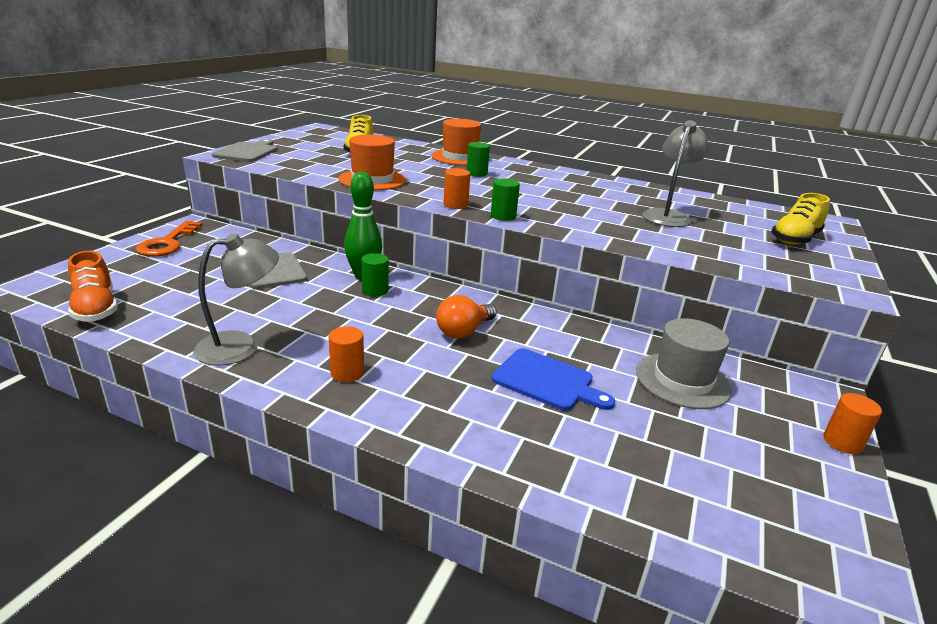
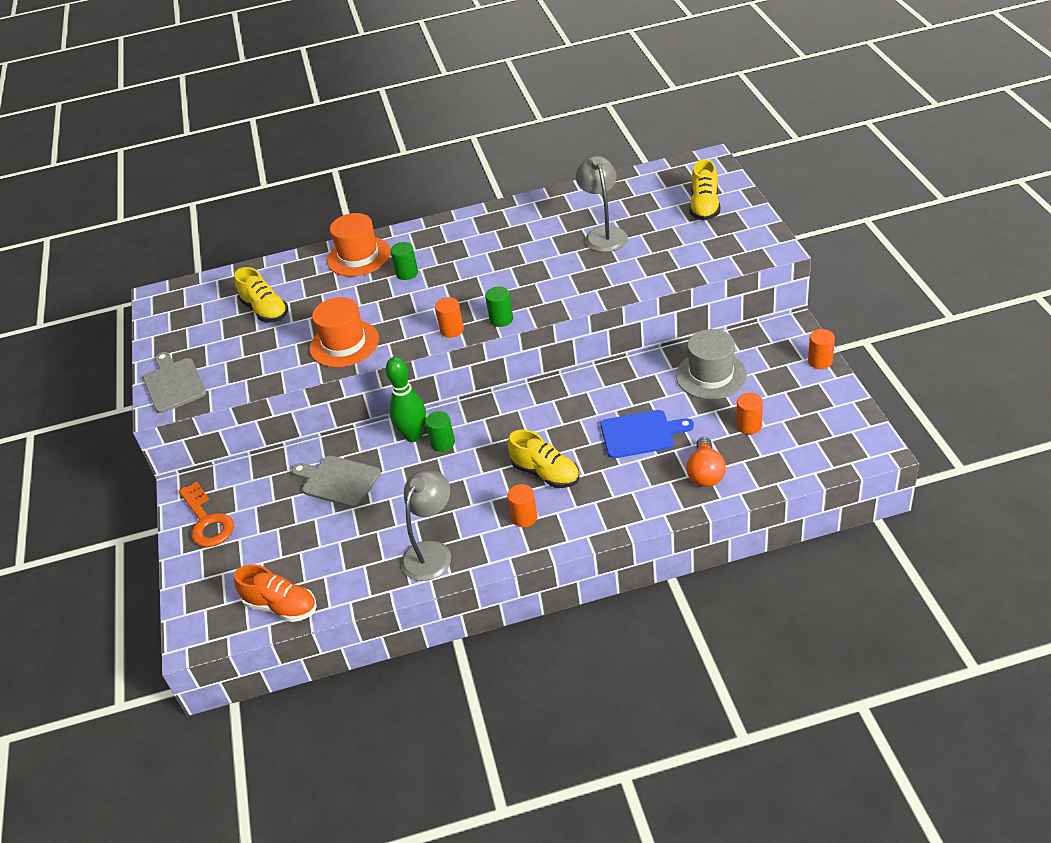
camera: 30 degrees left, 15 degrees up
orange light bulb [436,295,497,339] -> orange light bulb moved to [686,437,726,487]
none -> yellow shoe [508,430,579,488]
none -> orange cylinder [736,393,763,434]

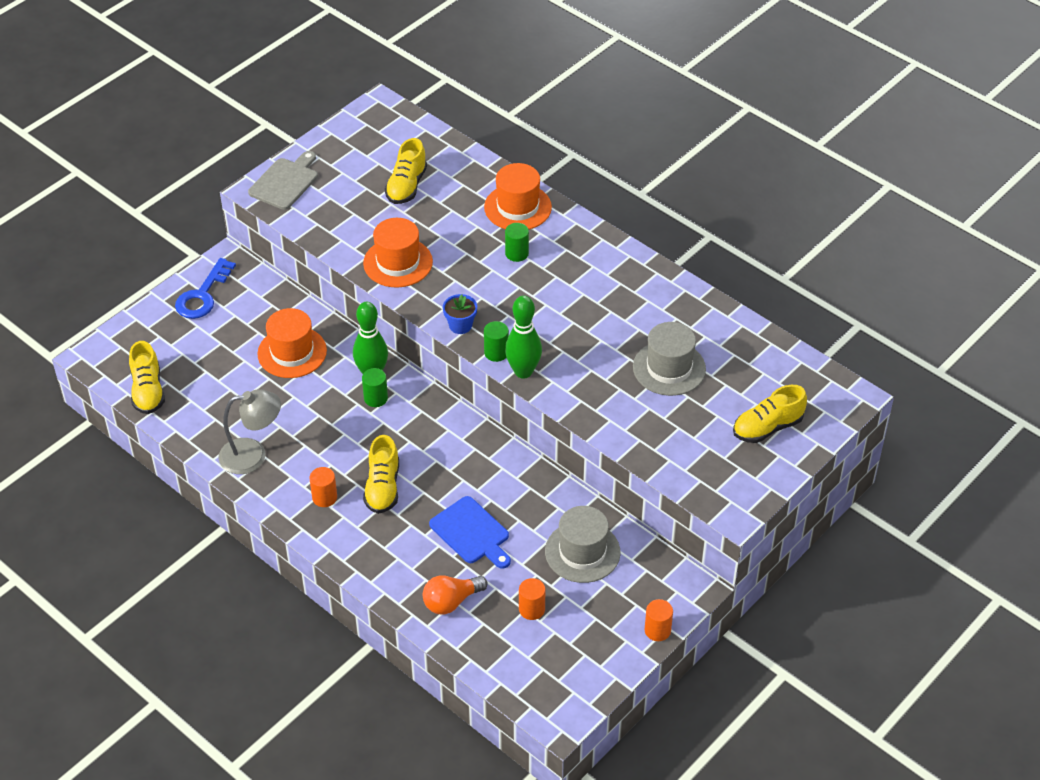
camera: 50 degrees right, 5 degrees up
orange key [179,482,234,547] -> blue key [175,258,236,319]
orange shoe [234,564,317,622] -> yellow shoe [129,341,165,414]
grey cutting board [292,456,381,508] -> orange hat [257,308,327,378]
orange cylinder [435,297,464,338] -> blue flower pot [443,294,477,334]
grey lamp [576,156,628,252] -> grey hat [633,322,706,396]
none -> green bowling pin [505,296,542,379]

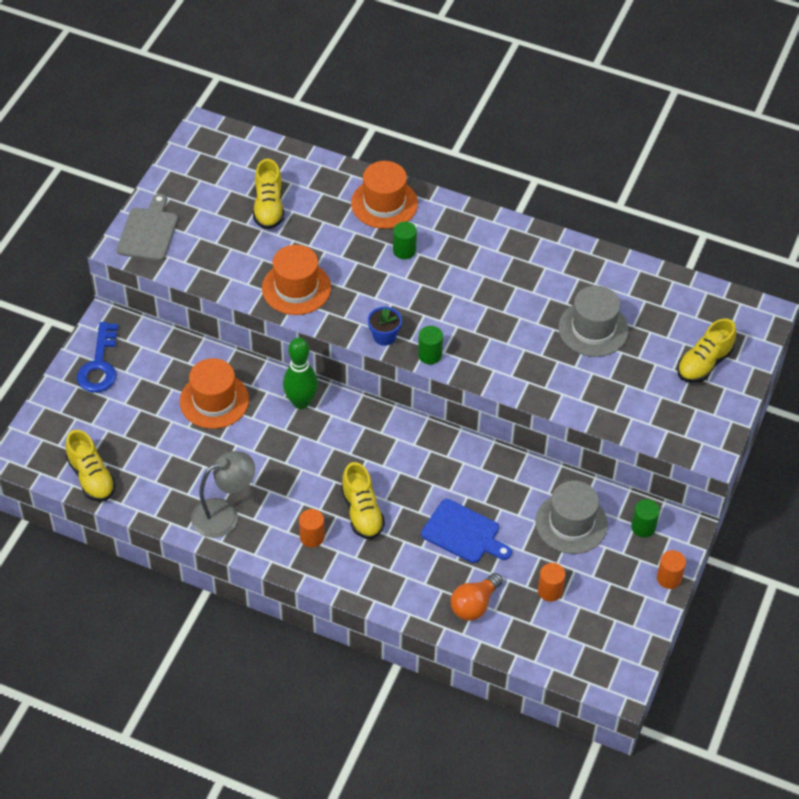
camera: 20 degrees left, 5 degrees up
green cylinder [362,368,388,407] -> green cylinder moved to [631,499,660,538]
green bowling pin [505,296,542,379] -> none

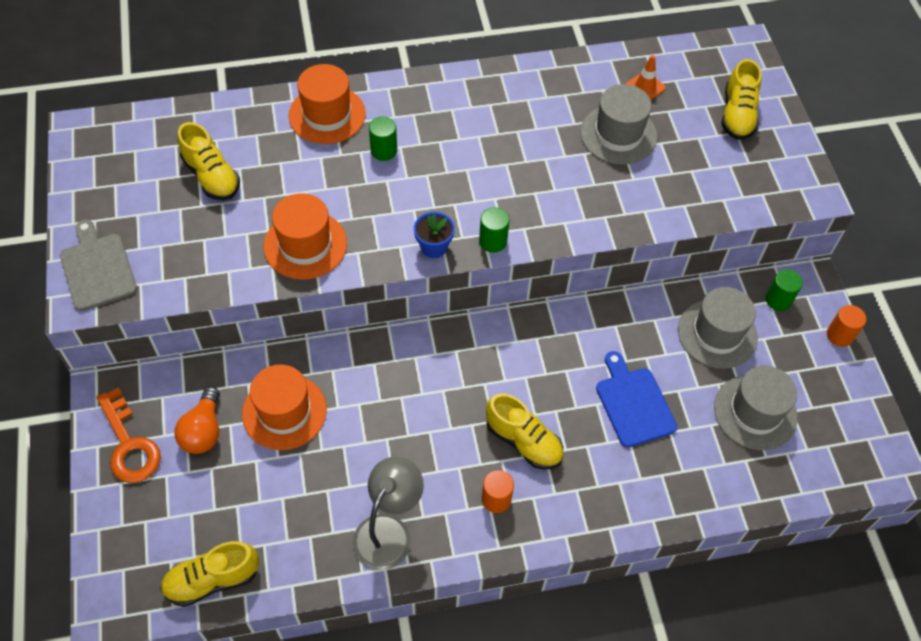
camera: 35 degrees left, 5 degrees up
yellow shoe [65,430,116,502] -> yellow shoe turned 135 degrees clockwise [160,541,259,607]
blue key [77,322,118,393] -> orange key [97,387,161,483]
green bowling pin [283,338,318,409] -> none
blue cutting board [421,499,512,563] -> blue cutting board turned 105 degrees counterclockwise [596,351,678,448]
orange light bulb [451,573,503,621] -> orange light bulb moved to [174,387,220,454]
orange cylinder [538,563,566,602] -> grey hat [714,366,798,450]
none -> orange traffic cone [626,55,666,100]

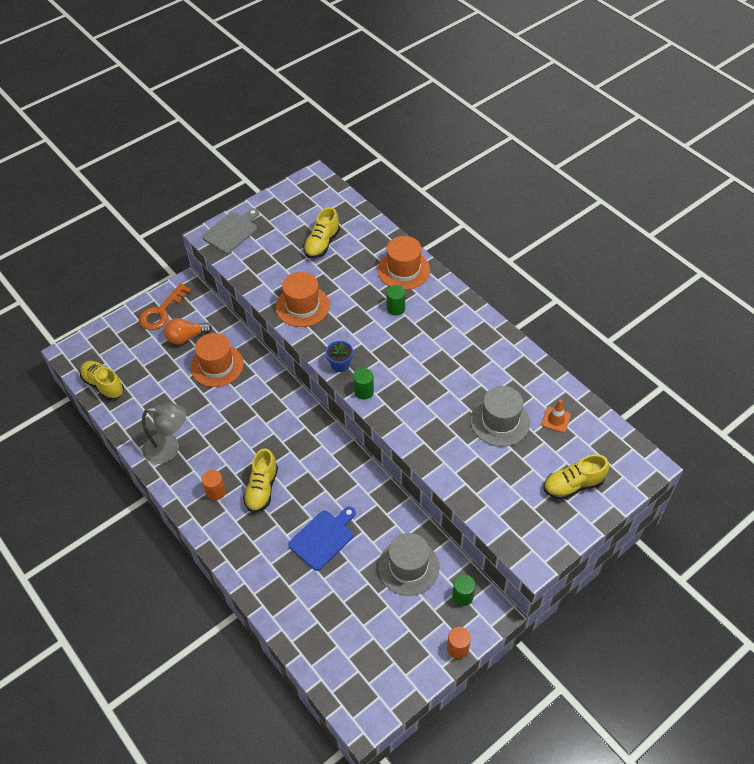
camera: 65 degrees right, 5 degrees down
grey hat [714,366,798,450] -> none

